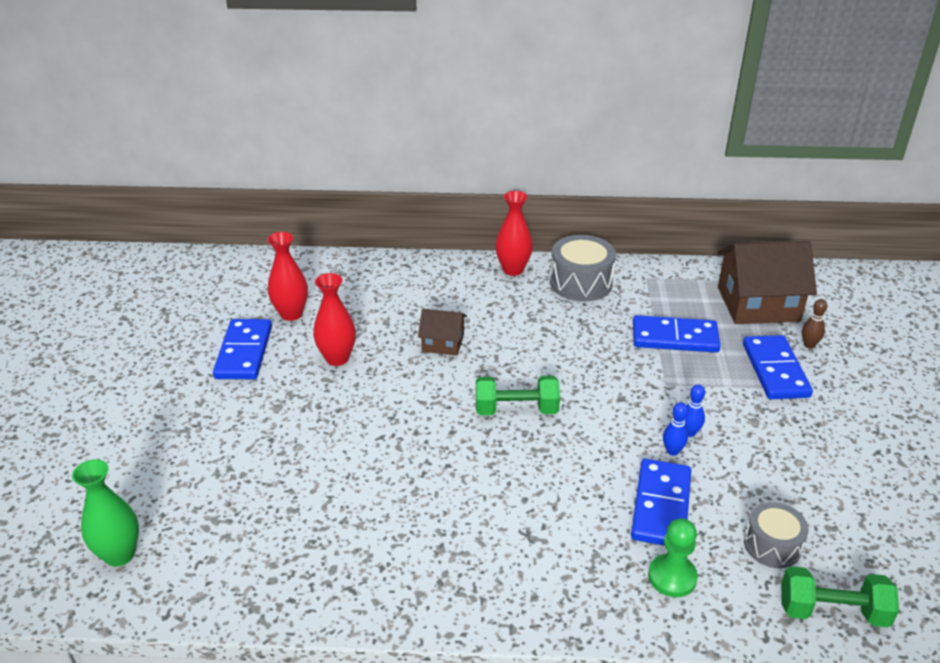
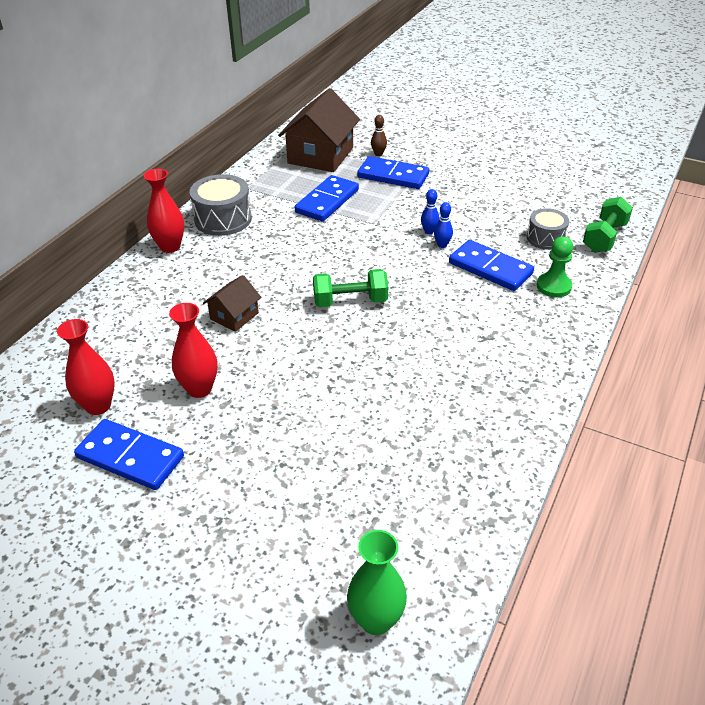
camera: 65 degrees left, 5 degrees up
green dumbbell [476,376,560,415] -> green dumbbell turned 60 degrees clockwise [313,269,388,307]

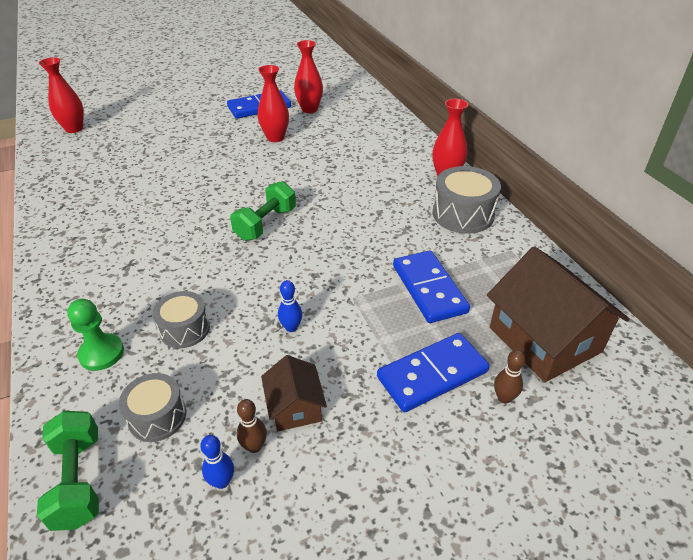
camera: 130 degrees right, 0 degrees up
brown house [203,275,261,332] -> brown house moved to [261,355,327,431]
green vase [347,530,407,635] -> red vase [39,57,84,133]
blue bowling pin [434,202,453,248] -> blue bowling pin moved to [200,435,234,489]
blue domino [449,240,534,291] -> grey drum [153,291,210,348]
none -> brown bowling pin [237,399,267,453]

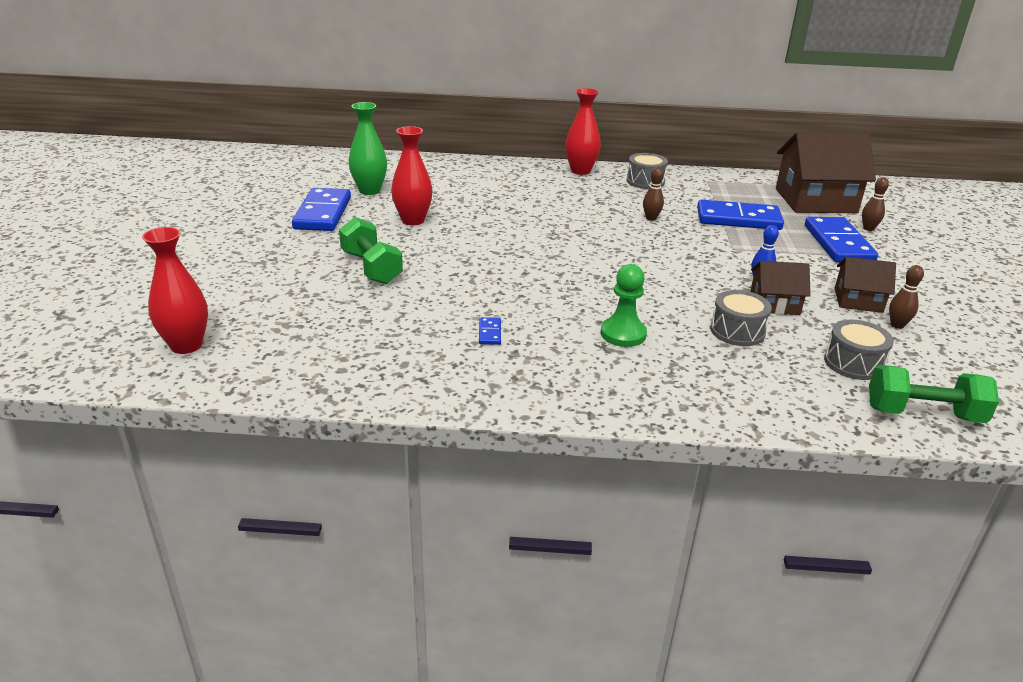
camera: 65 degrees left, 10 degrees down
green pawn [67,299,124,371] -> green pawn moved to [601,264,647,347]
blue bowling pin [200,435,234,489] -> none
green dumbbell [230,181,296,241] -> green dumbbell moved to [339,217,403,284]
red vase [294,40,323,113] -> green vase [349,102,387,195]
grey drum [432,166,501,234] -> grey drum [627,153,668,189], size x0.65
none -> blue domino [479,317,501,345]
none -> brown bowling pin [643,167,664,221]
none -> brown house [750,261,811,315]

